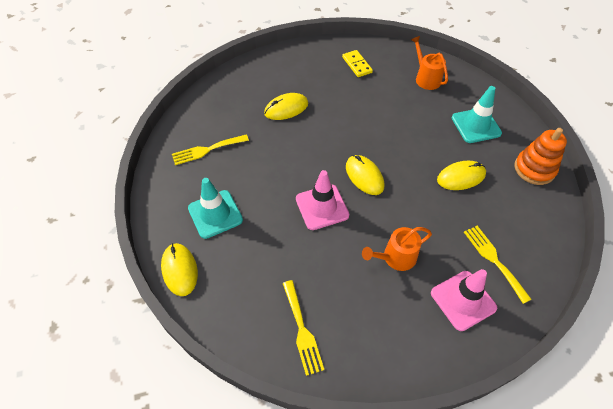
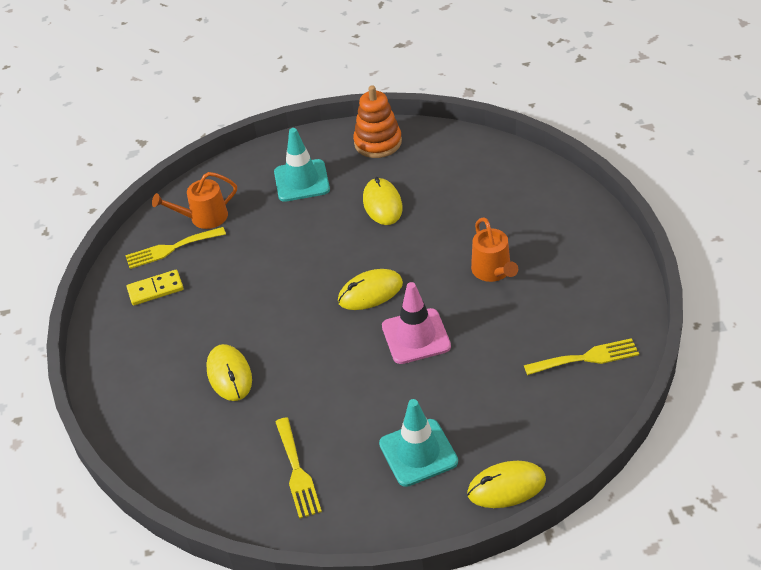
camera: 80 degrees left, 10 degrees down
pink traffic cone [431,269,497,331] -> none
yellow fork [464,226,532,304] -> yellow fork moved to [125,227,226,269]

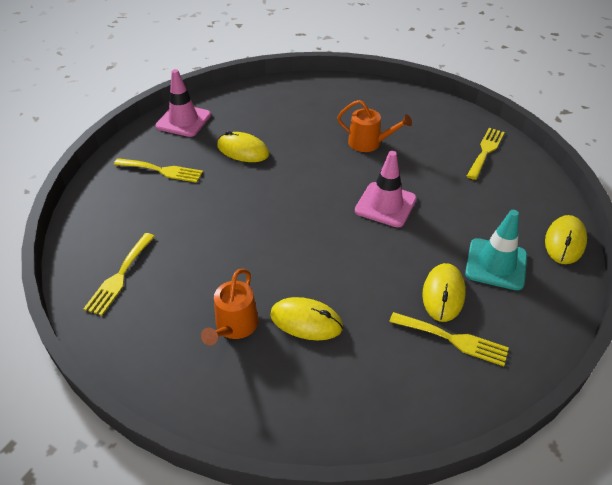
camera: 55 degrees left, 0 degrees up
yellow domino [127,270,184,306] -> none
orange watering can [152,172,237,229] -> orange watering can moved to [201,269,259,345]
turquoise traffic cone [274,128,330,202] -> yellow fork [114,158,203,183]
yellow mouse [338,269,403,310] -> yellow mouse moved to [422,263,466,322]
orange stacking toy [353,85,402,158] -> pink traffic cone [155,69,211,137]

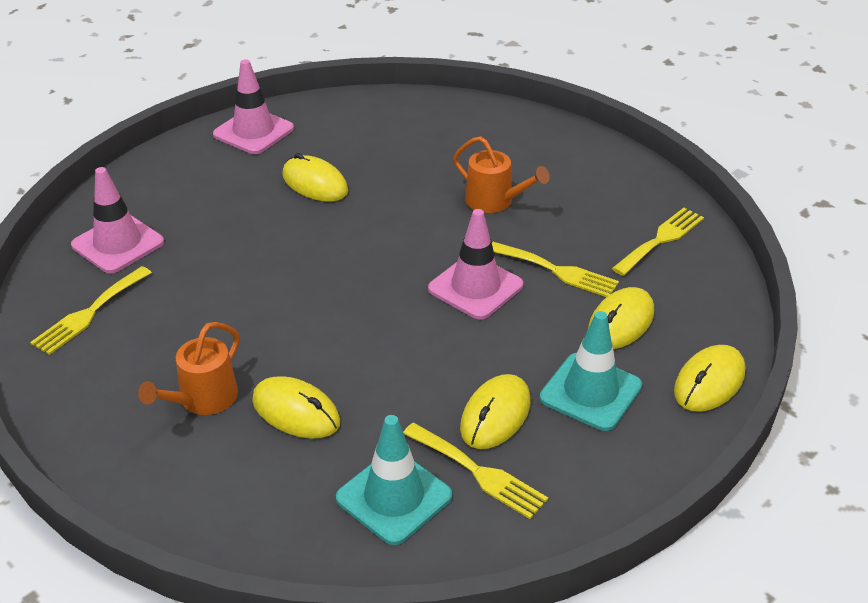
camera: 15 degrees right, 5 degrees down
yellow fork [114,158,203,183] -> yellow fork moved to [492,242,619,297]
none -> pink traffic cone [71,167,164,273]
none -> turquoise traffic cone [336,415,452,545]
none -> yellow mouse [588,287,654,349]

